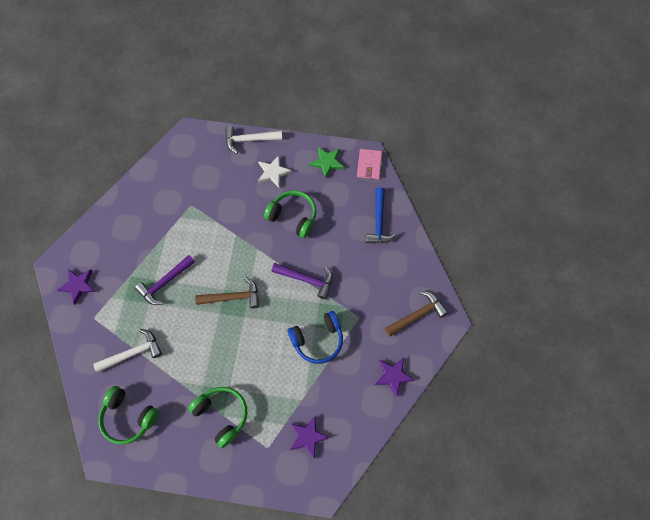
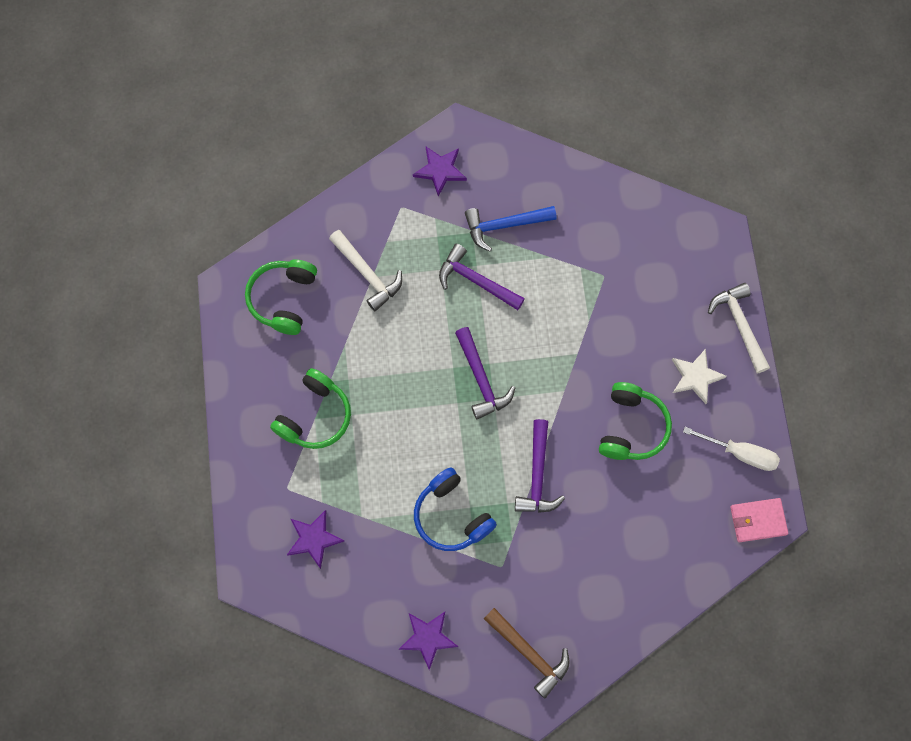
camera: 75 degrees right, 5 degrees up
brown hammer [195,277,260,309] -> purple hammer [455,327,515,420]
green star [309,147,344,179] -> white screwdriver [683,427,780,471]
blue hammer [365,187,397,243] -> blue hammer moved to [465,206,557,251]

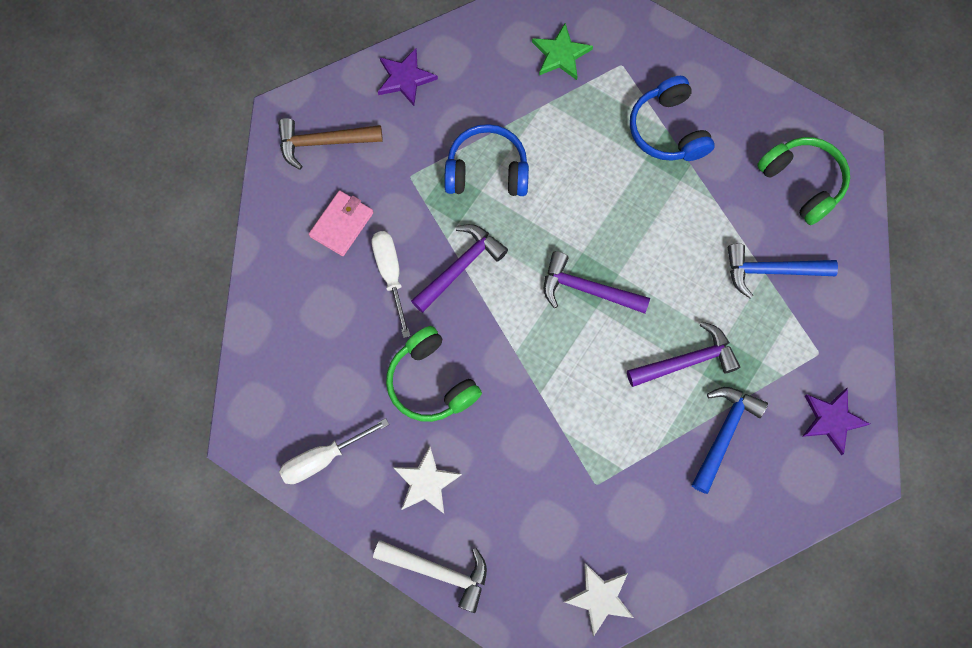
camera: 130 degrees right, 0 degrees up
green headphones [270,368,351,449] -> blue headphones [630,76,715,161]
purple star [287,510,344,569] -> green star [532,23,593,80]
white hammer [329,230,402,311] -> blue hammer [728,243,838,299]
purple hammer [515,419,565,513] -> purple hammer turned 90 degrees clockwise [411,224,508,313]
pink wallet [730,498,788,542] -> pink wallet moved to [309,191,373,256]
none -> white screwdriver [372,231,410,338]
none -> white star [564,563,634,636]

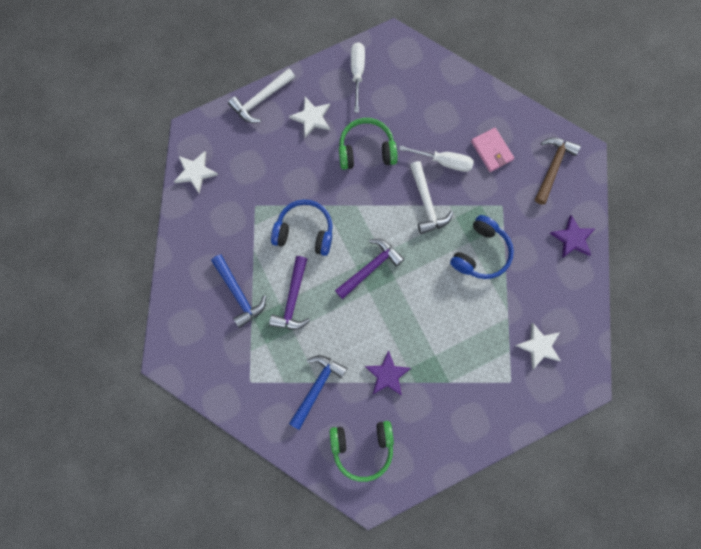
camera: 120 degrees right, 5 degrees up
purple hammer [411,224,508,313] -> white hammer [410,161,453,234]
green star [532,23,593,80] -> white star [515,323,561,369]
blue headphones [630,76,715,161] -> blue headphones moved to [271,200,333,256]
purple star [802,387,870,455] -> purple star moved to [365,350,411,396]

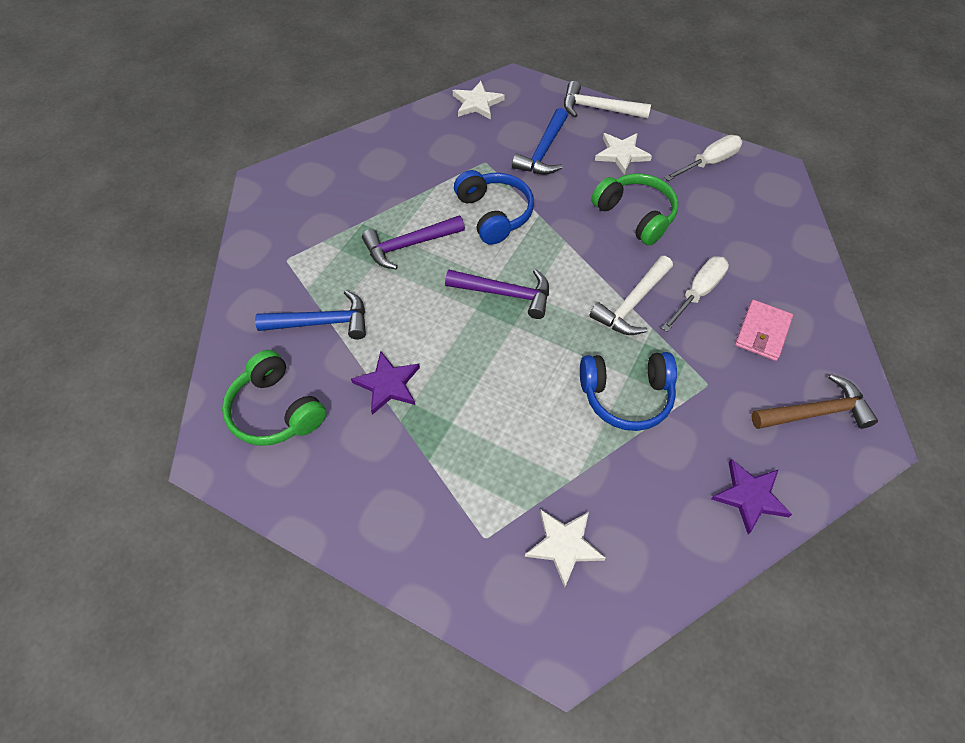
camera: 55 degrees right, 20 degrees down
blue hammer [211,255,266,328] -> blue hammer moved to [512,108,568,175]
white screwdriver [399,145,474,172] -> white screwdriver turned 120 degrees counterclockwise [661,256,729,332]

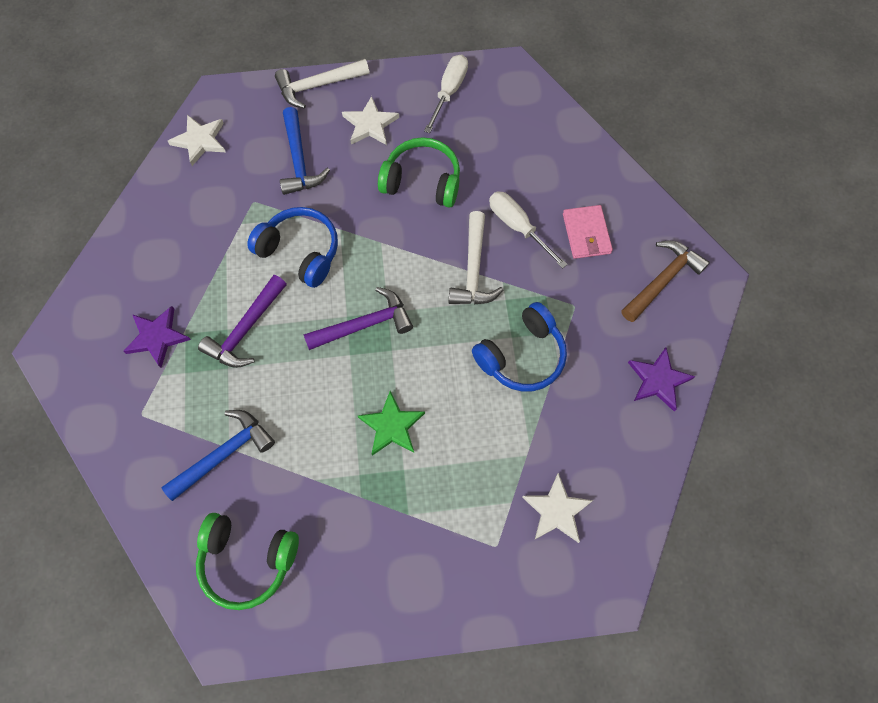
camera: 35 degrees left, 10 degrees up
purple star [351,351,420,415] -> purple star moved to [123,306,191,368]
white screwdriver [661,256,729,332] -> white screwdriver turned 45 degrees counterclockwise [489,191,567,269]
none -> green star [358,391,425,455]

